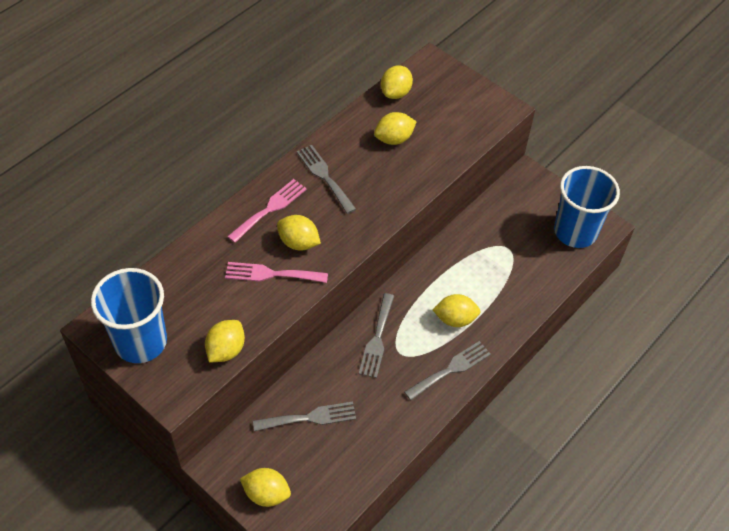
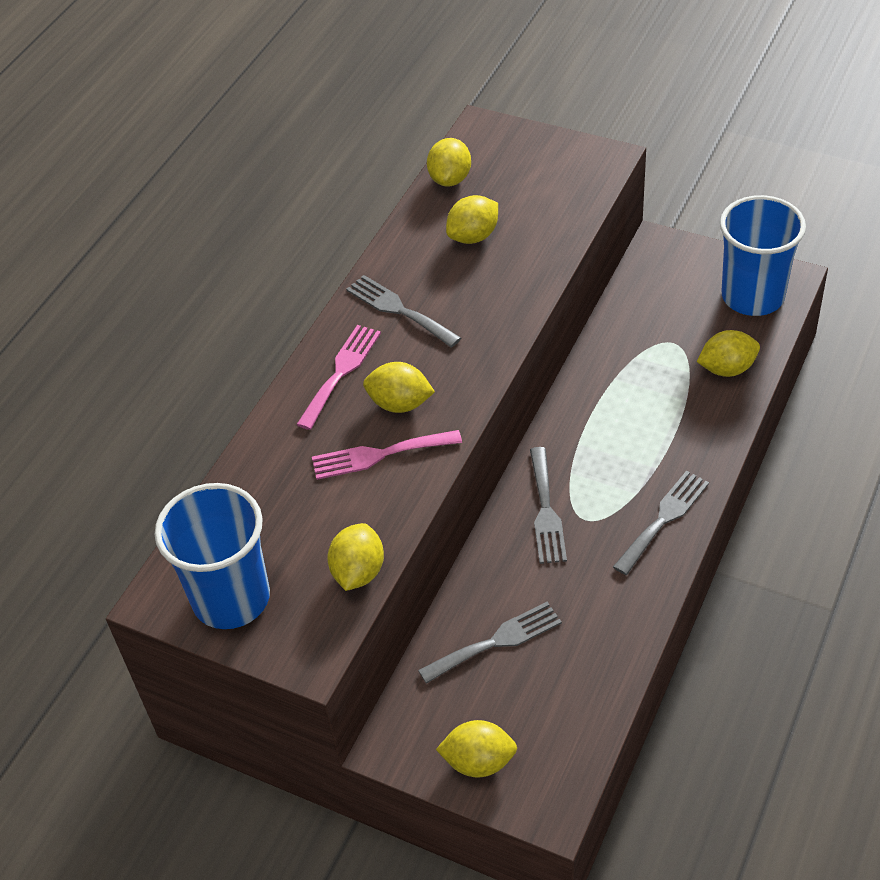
camera: 10 degrees left, 5 degrees down
yellow lemon [432,294,481,327] -> yellow lemon moved to [697,330,760,377]

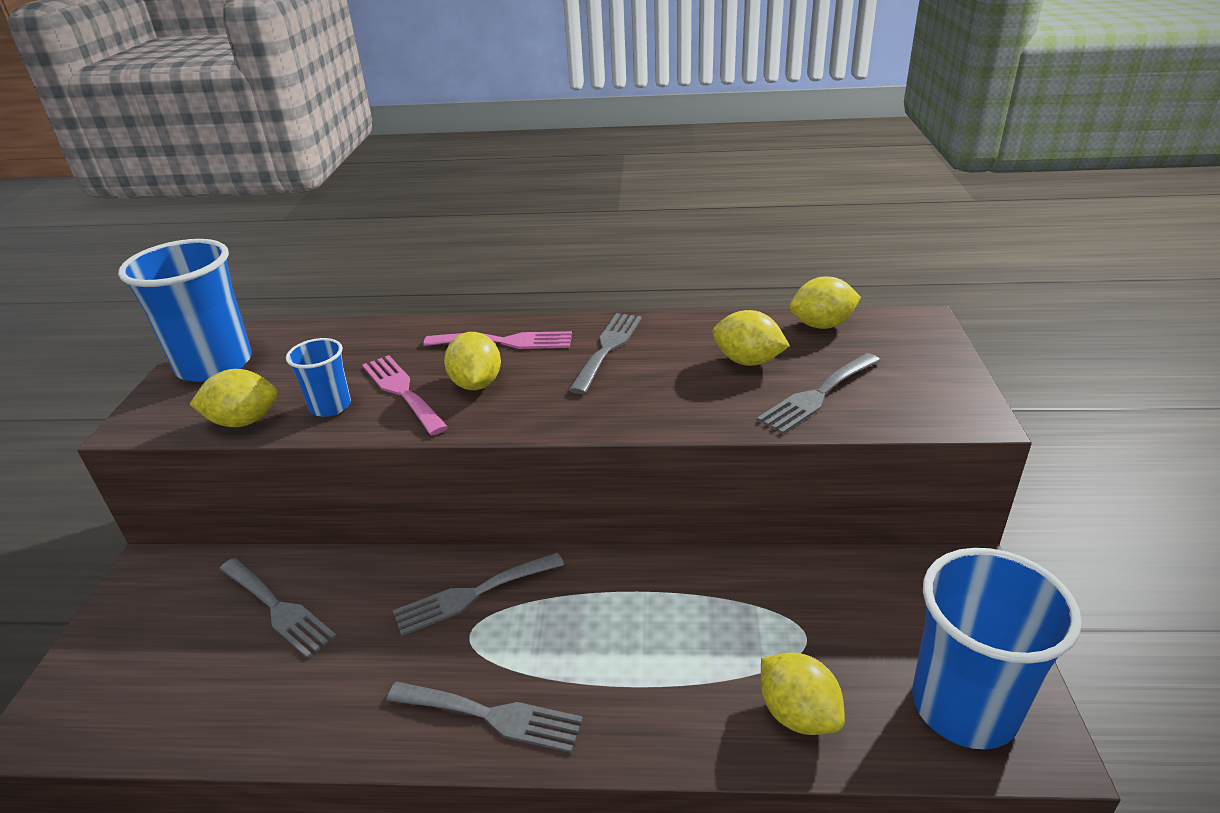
camera: 65 degrees right, 15 degrees down
yellow lemon [436,720,517,778] -> none
none -> blue cup [286,338,351,417]
none -> grey fork [757,353,881,434]

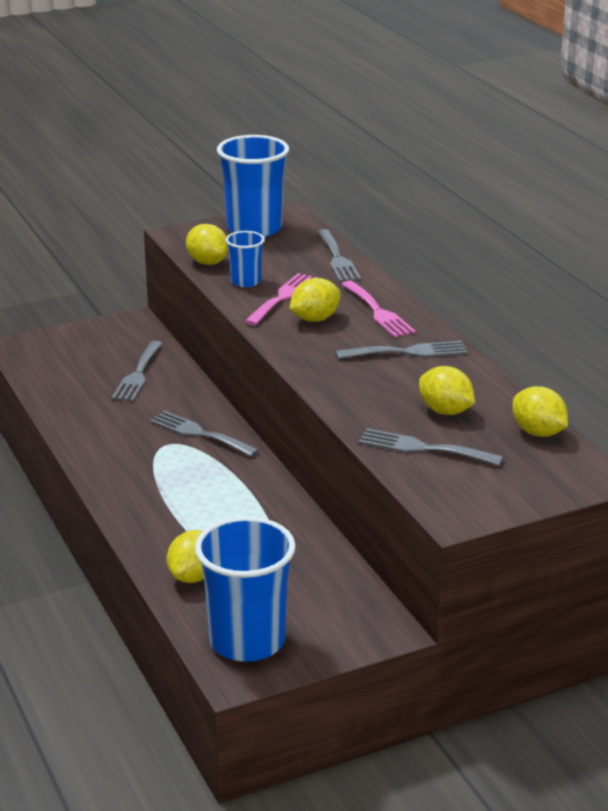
camera: 60 degrees right, 5 degrees down
grey fork [386,682,583,753] -> grey fork moved to [317,229,361,282]
yellow lemon [712,310,790,366] -> yellow lemon turned 45 degrees counterclockwise [419,366,475,415]

